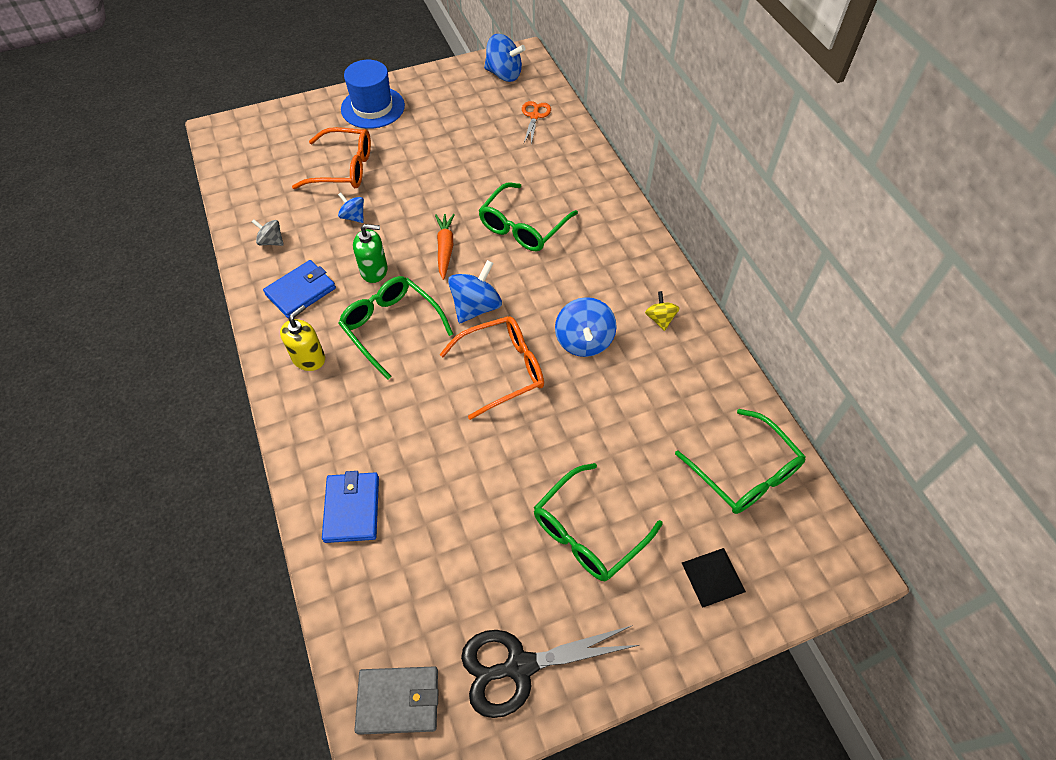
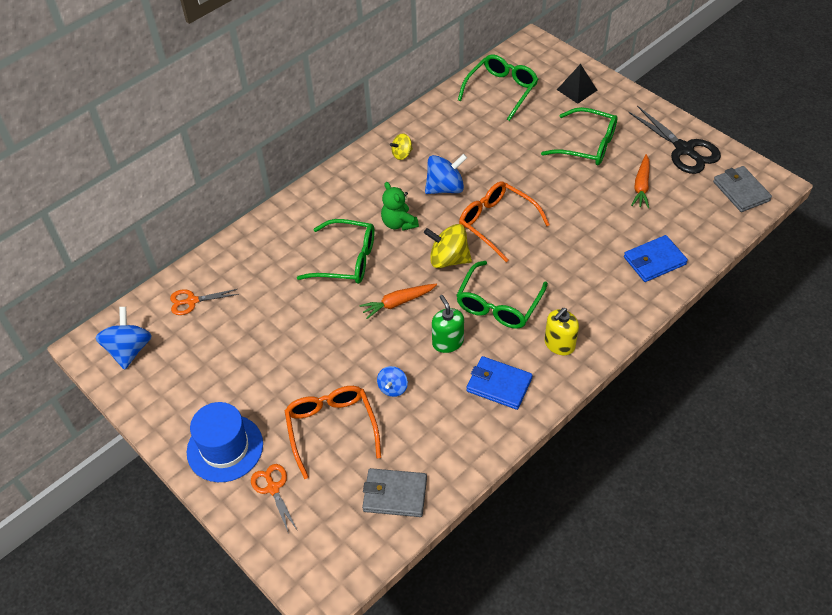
camera: 110 degrees left, 5 degrees down
grey spinning top [252,219,284,246] -> none
yellow soap dispenser [280,305,325,371] -> yellow soap dispenser turned 60 degrees counterclockwise [545,308,579,355]
blue spinning top [448,260,502,323] -> yellow spinning top [424,224,472,268]
none -> orange scissors [251,464,297,534]
none -> grey wallet [362,468,427,517]
none -> green teddy bear [381,182,419,231]
none -> orange carrot [631,154,650,208]

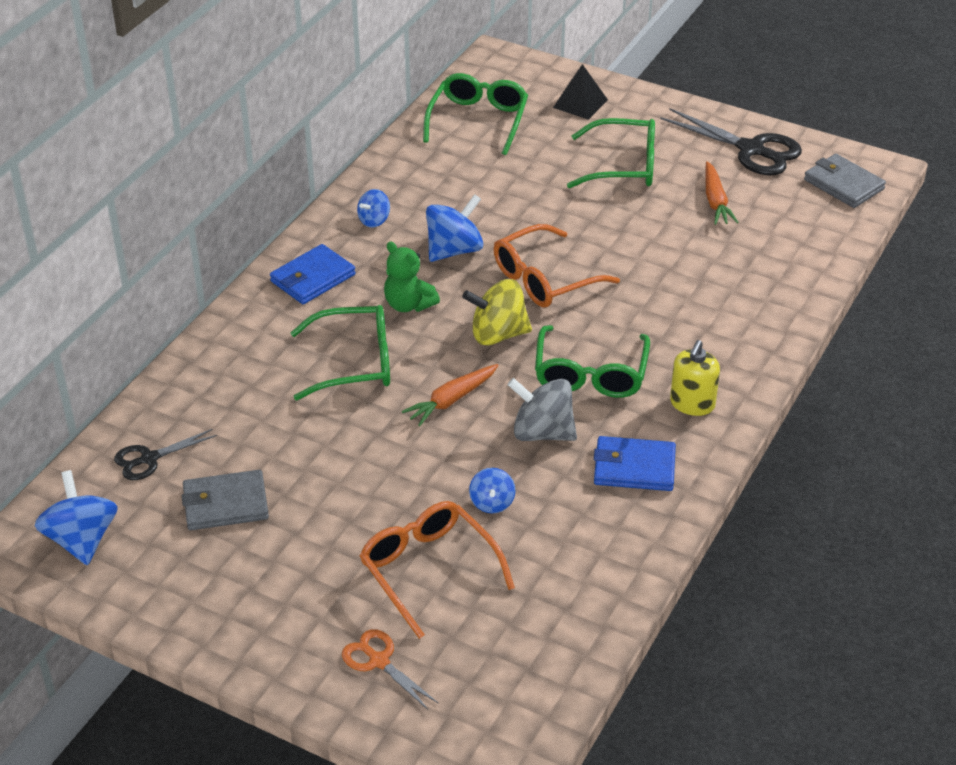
camera: 20 degrees left, 10 degrees down
orange scissors [170,289,239,315] -> black scissors [114,429,217,480]
blue hat [187,402,263,482] -> none
grey wallet [362,468,427,517] -> grey wallet moved to [182,470,269,530]
yellow spinning top [390,133,413,160] -> blue spinning top [357,189,390,228]
green soap dispenser [432,295,464,353] -> grey spinning top [507,378,577,441]
orange glasses [459,181,550,262] -> orange glasses turned 60 degrees counterclockwise [494,224,620,308]
blue wallet [624,235,688,282] -> blue wallet moved to [270,244,356,304]

